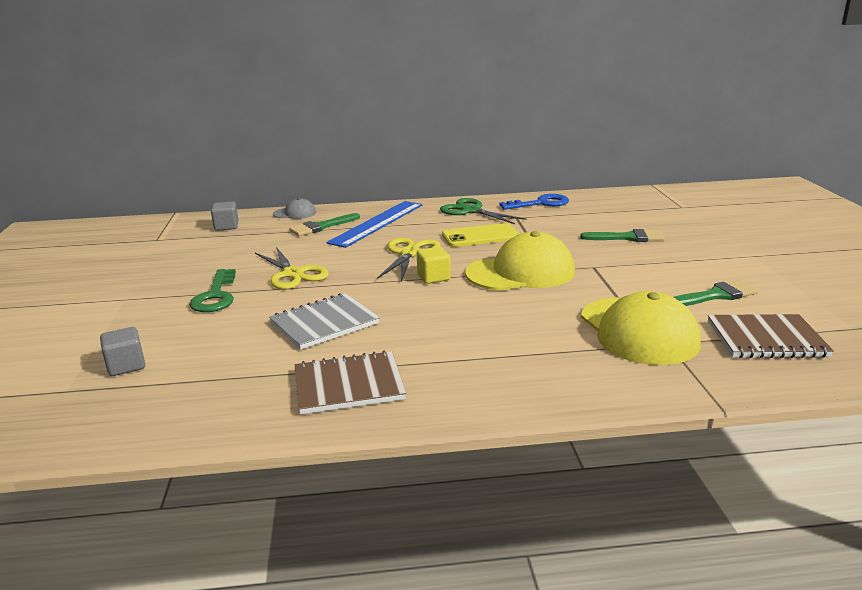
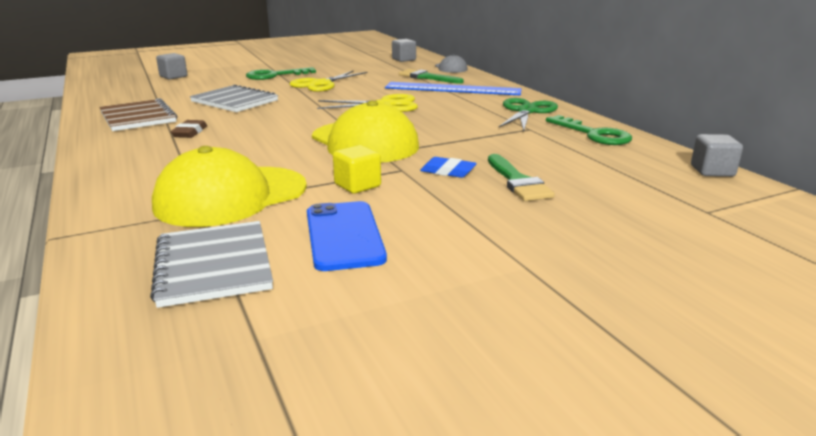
camera: 70 degrees right, 0 degrees up
yellow cube [417,247,451,284] -> yellow cube moved to [333,145,381,194]
yellow phone [442,223,520,247] -> none
blue key [499,194,569,210] -> green key [546,115,632,145]
green brush [673,280,758,306] -> blue phone [307,201,387,271]
brown notebook [708,314,834,358] -> grey notebook [150,221,273,308]
none -> brown eraser [170,120,207,138]
none -> blue eraser [420,157,477,178]
none -> grey cube [691,134,743,177]

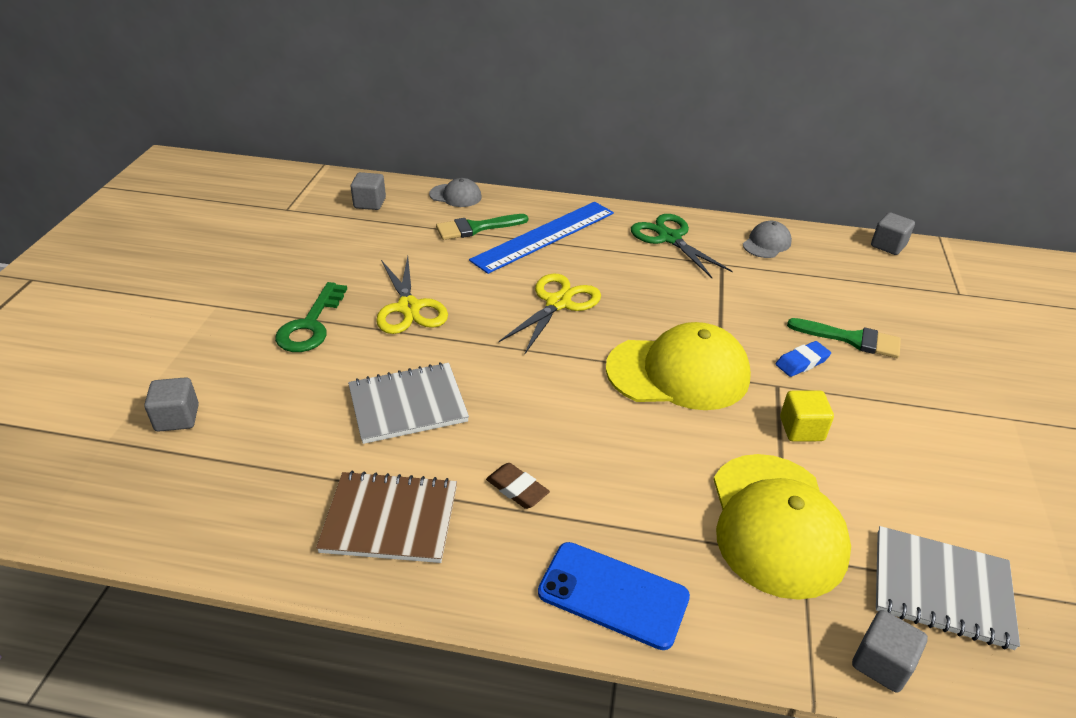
camera: 55 degrees left, 15 degrees up
blue phone [307,201,387,271] -> blue phone moved to [538,542,690,650]
green key [546,115,632,145] -> grey cap [743,221,792,258]
none -> grey cube [852,610,928,693]

